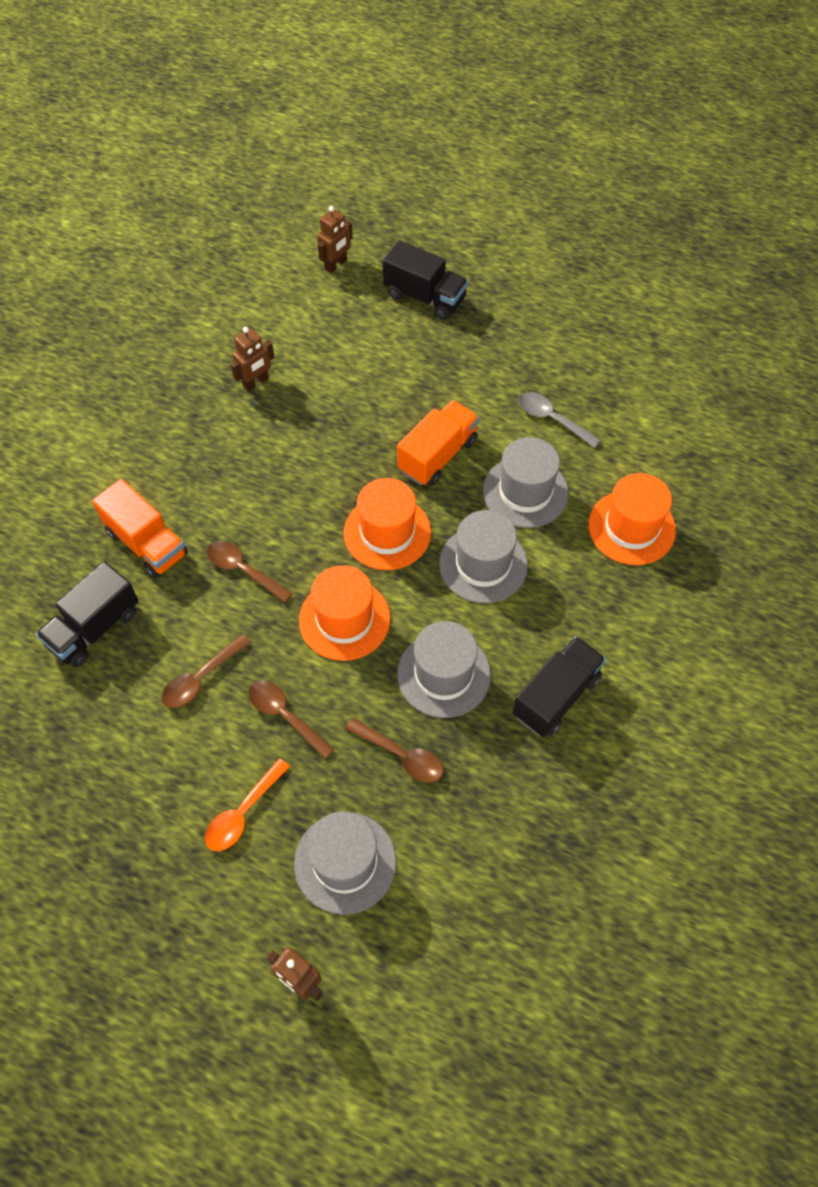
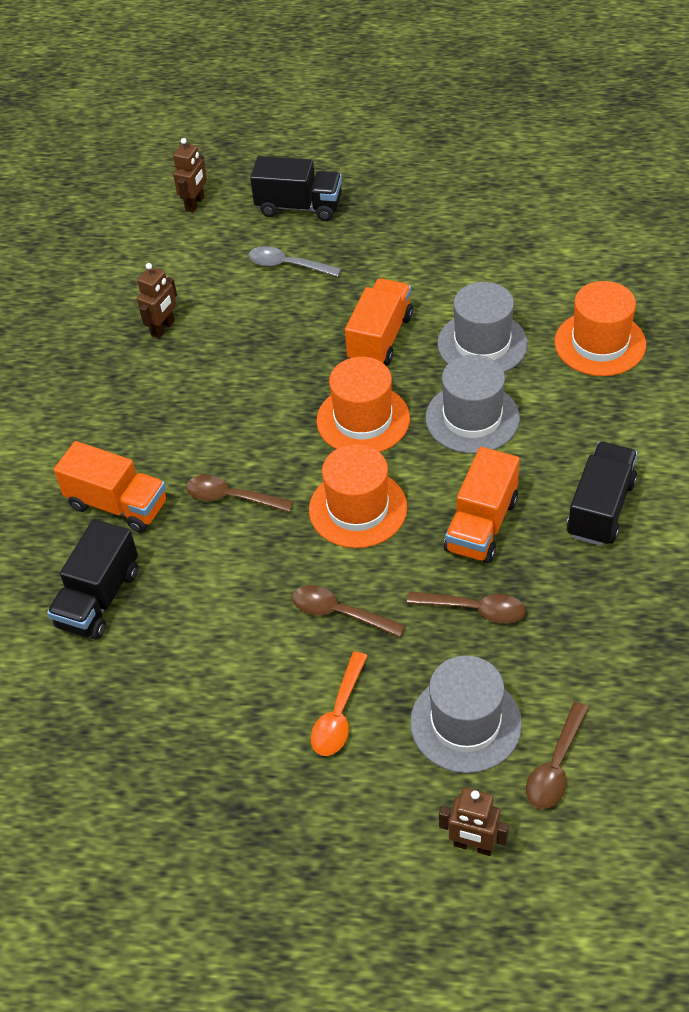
camera: 15 degrees left, 10 degrees down
brown spoon [162,634,251,708] -> brown spoon moved to [526,702,589,809]
grey hat [397,621,491,718] -> orange truck [444,447,520,563]
grey spoon [519,392,601,448] -> grey spoon moved to [248,246,342,277]

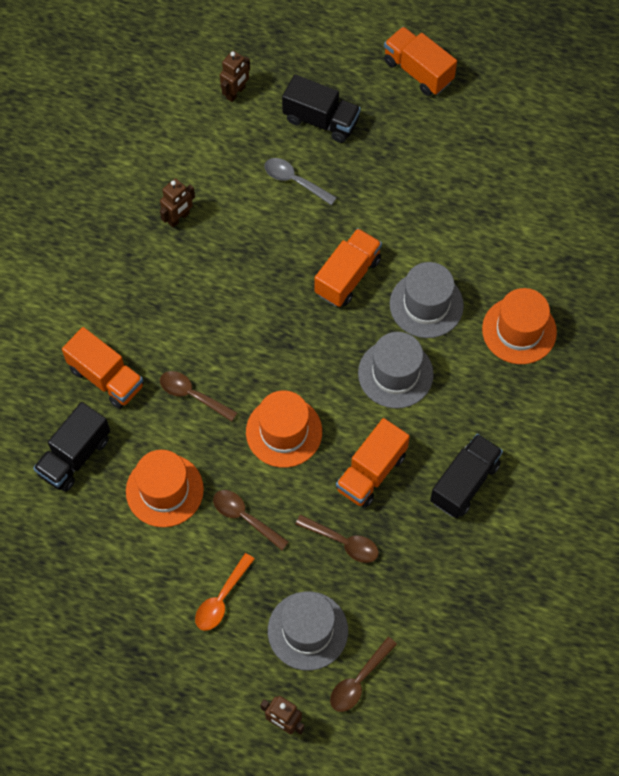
camera: 10 degrees right, 15 degrees up
orange hat [317,357,410,452] -> orange hat moved to [126,450,204,527]
none -> orange truck [384,27,457,96]

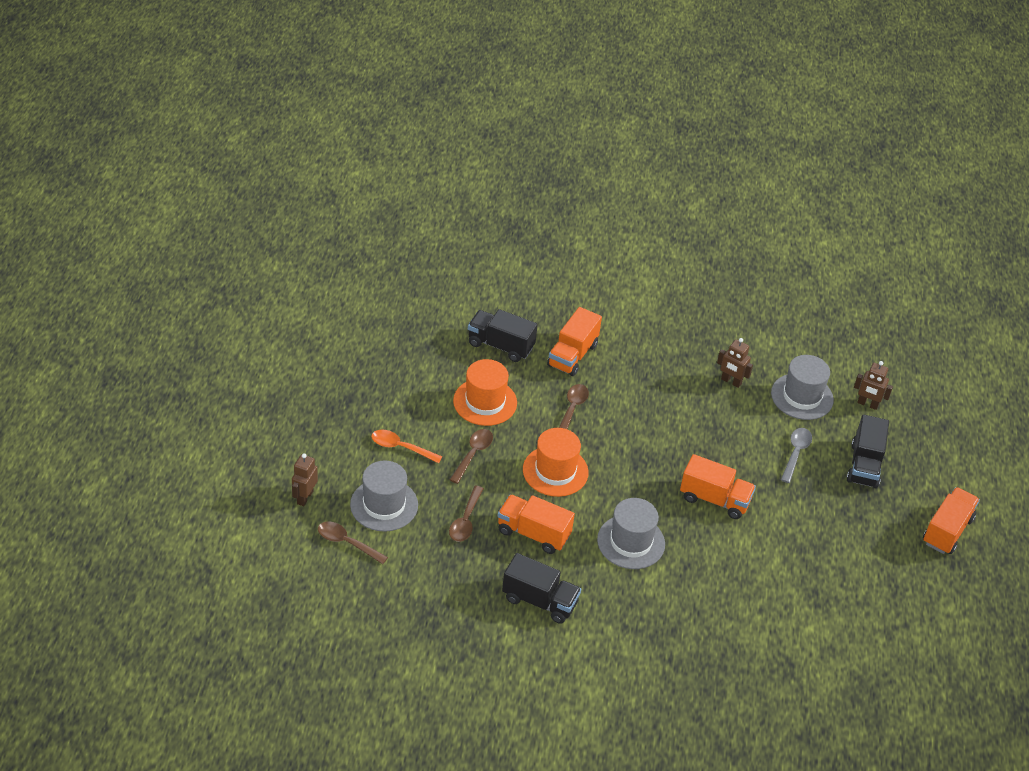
camera: 75 degrees right, 20 degrees down
grey hat [390,262,464,338] -> grey hat moved to [771,355,834,420]
orange hat [482,288,557,364] -> none

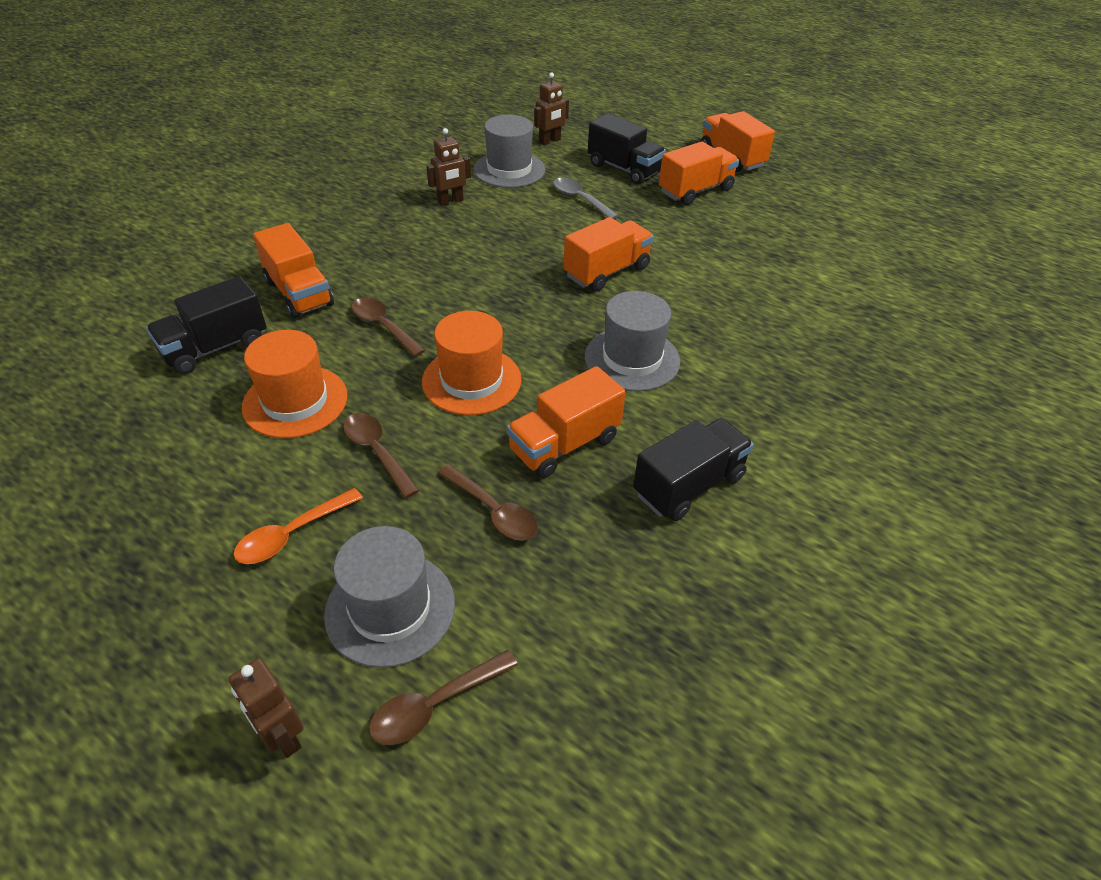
camera: 60 degrees left, 0 degrees up
none -> orange truck [659,142,739,205]

